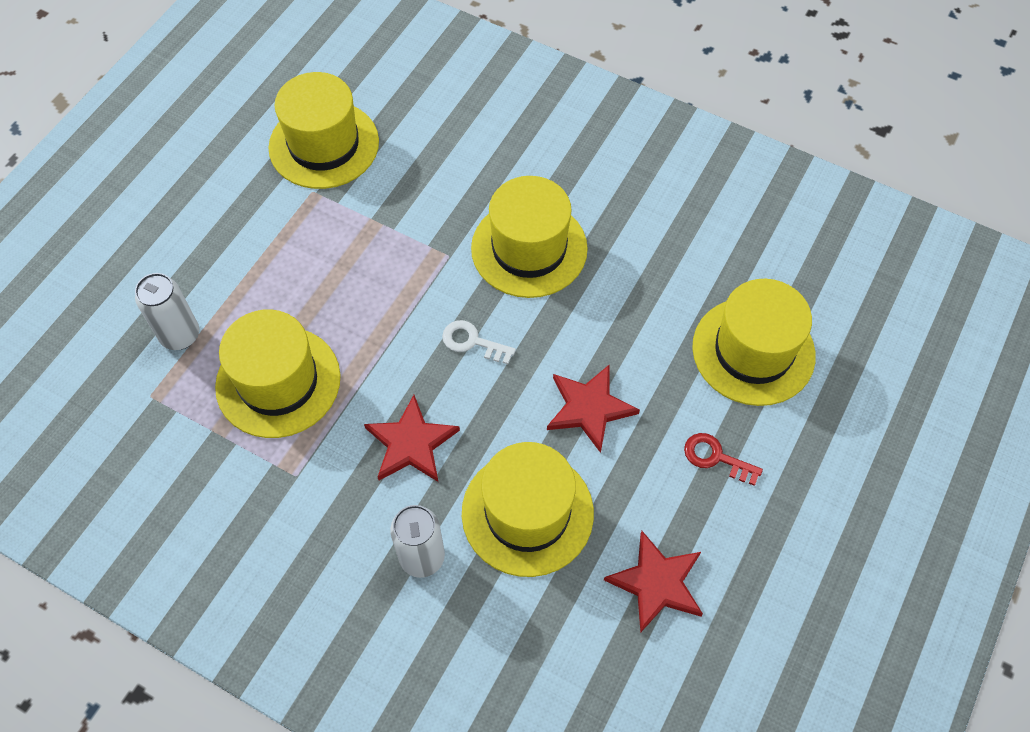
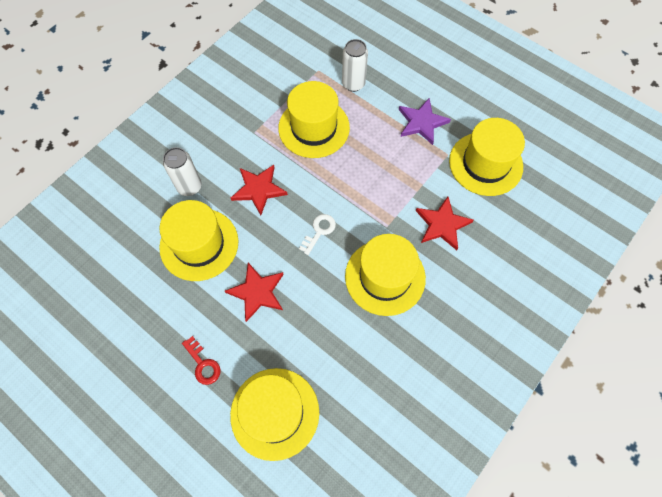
camera: 100 degrees right, 5 degrees up
red star [604,531,703,633] -> red star moved to [416,197,474,250]
red key [684,433,763,486] -> red key turned 105 degrees clockwise [182,336,221,385]
none -> purple star [399,98,451,145]

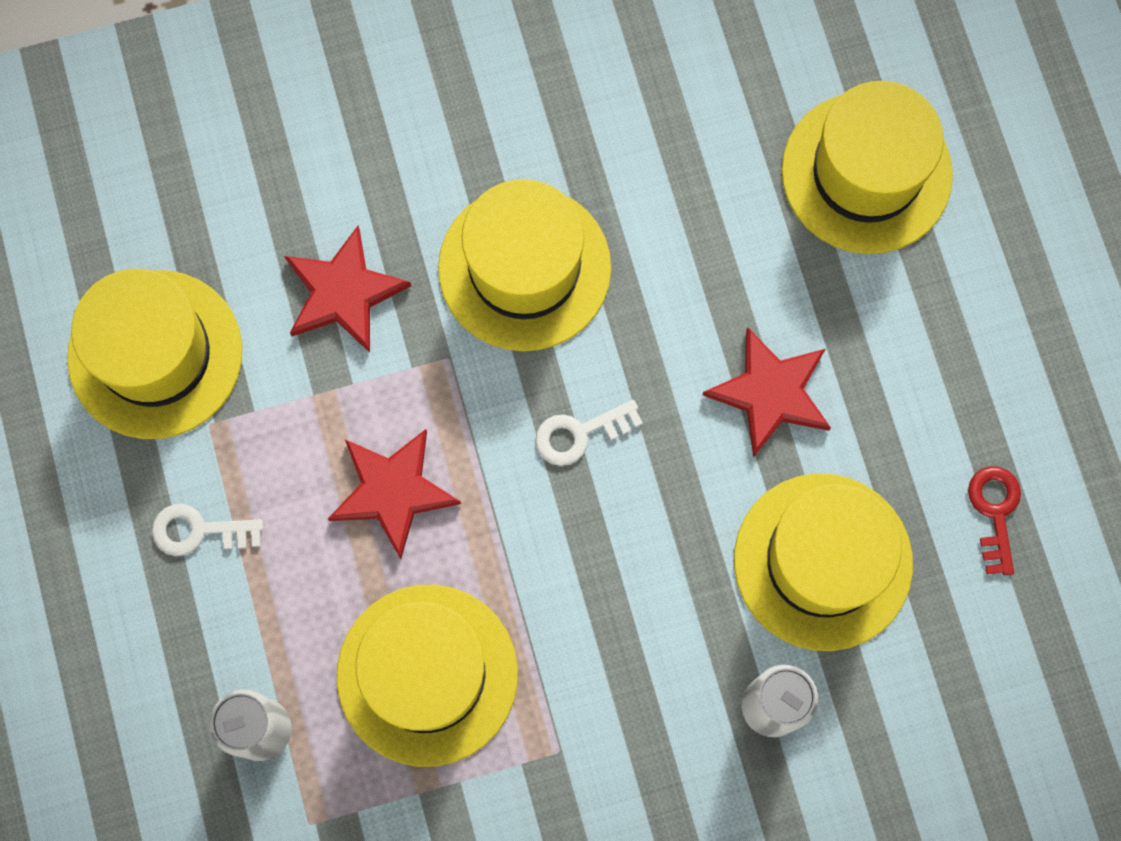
camera: 145 degrees left, 10 degrees up
red key [182,336,221,385] -> red key moved to [968,466,1021,575]
red star [231,165,288,215] -> red star moved to [328,429,461,559]
purple star [399,98,451,145] -> white key [152,504,263,556]

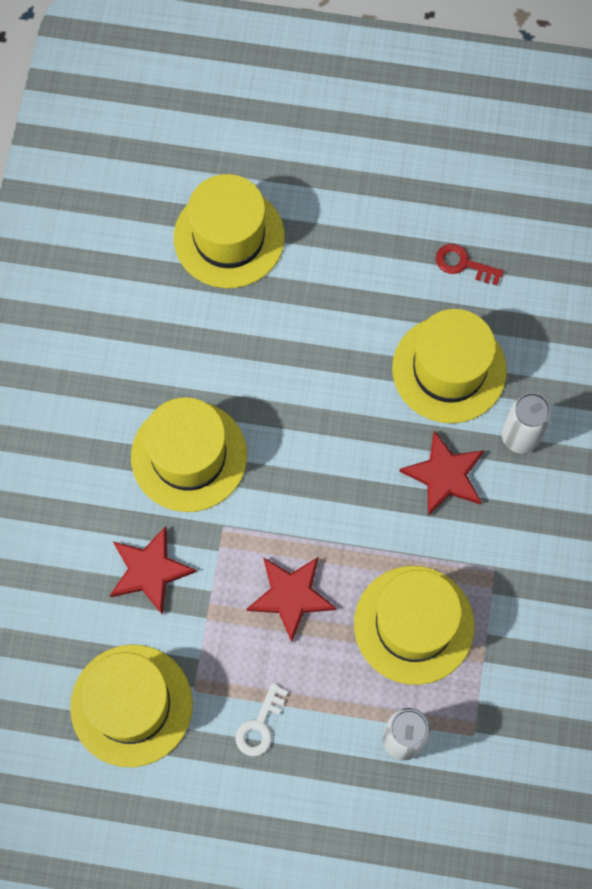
camera: 65 degrees left, 5 degrees down
white key [536,400,643,466] -> none
red star [702,327,831,458] -> red star moved to [399,430,484,516]

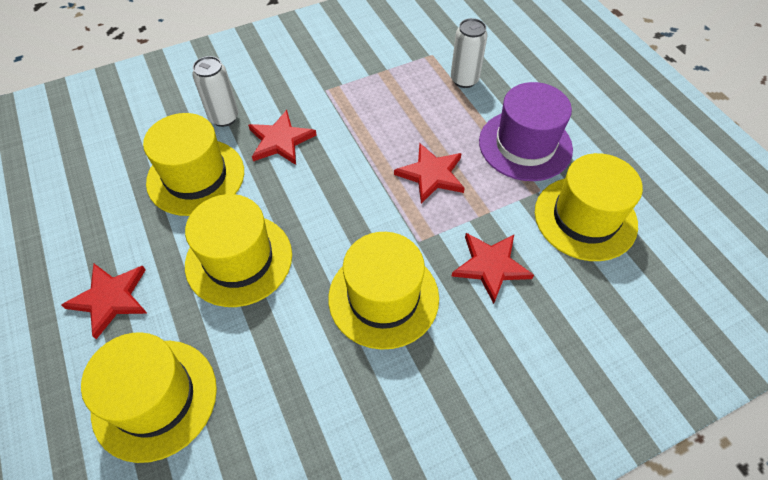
camera: 125 degrees left, 15 degrees down
white key [236,683,288,757] -> purple hat [479,82,573,181]
yellow hat [354,566,474,685] -> yellow hat moved to [185,194,292,307]
red key [436,244,504,285] -> none
none -> red star [62,263,148,339]

